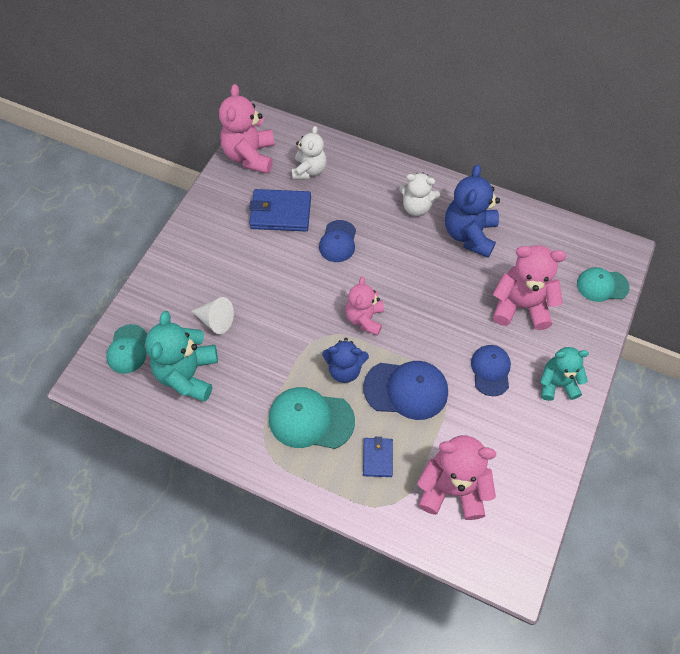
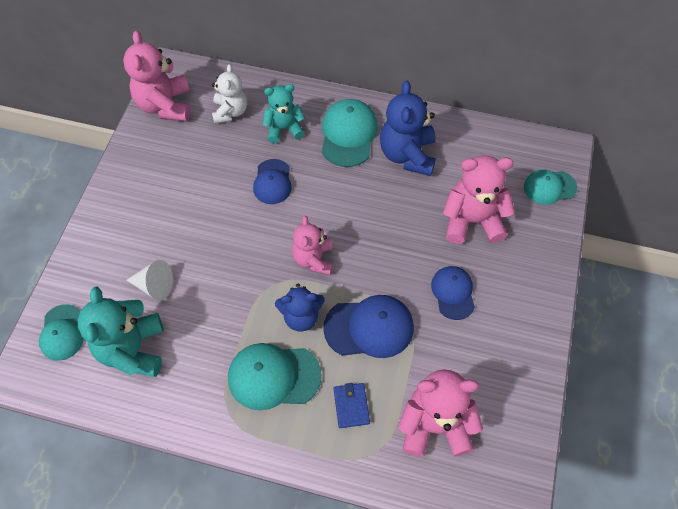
camera: 10 degrees left, 0 degrees up
blue wallet [249,189,311,231] -> none
white teddy bear [399,173,440,216] -> turquoise cap [322,99,378,167]
turquoise teddy bear [540,347,589,401] -> turquoise teddy bear moved to [263,84,305,143]

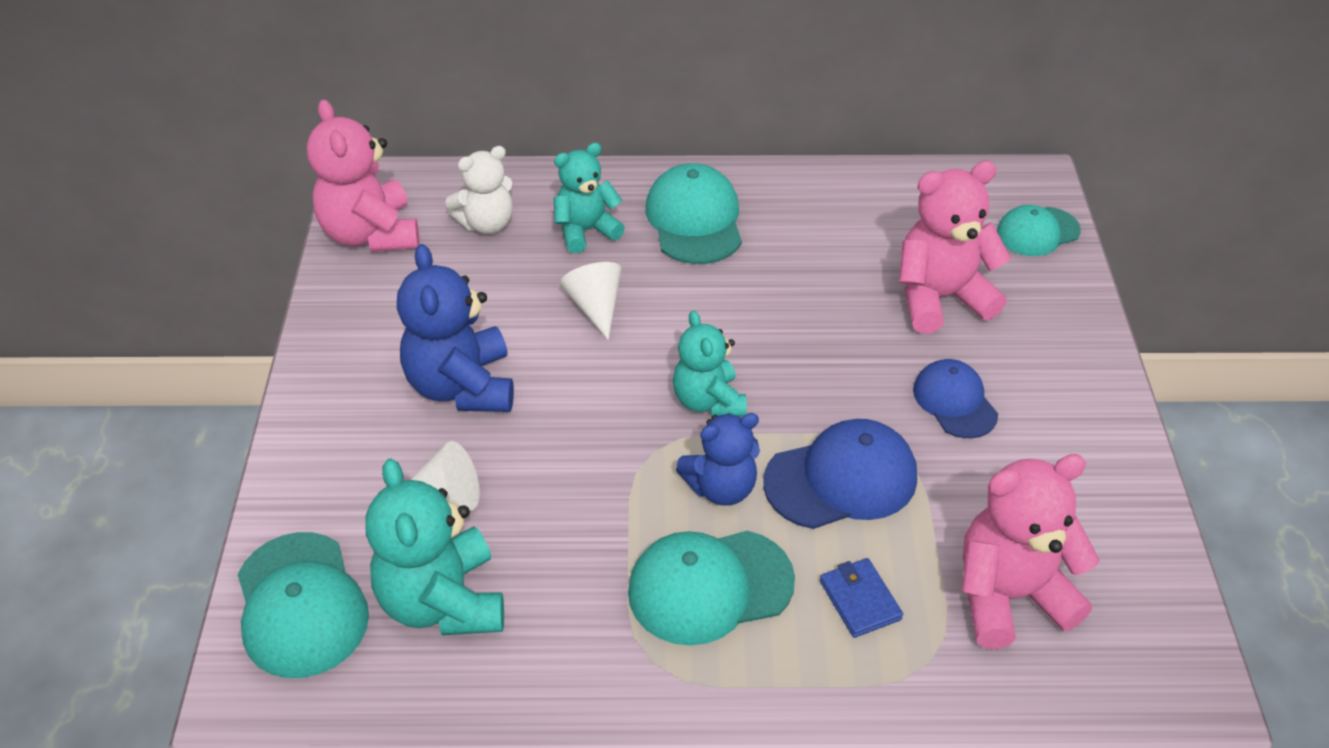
camera: 15 degrees left, 15 degrees down
turquoise cap [39,304,84,361] -> turquoise cap [237,532,369,678], size x1.53
white teddy bear [212,64,247,124] -> white teddy bear turned 75 degrees clockwise [446,146,513,234]
blue cap [253,159,292,204] -> white cone [560,262,622,340]
pink teddy bear [292,216,333,275] -> turquoise teddy bear [673,311,747,417]
blue teddy bear [380,81,436,176] -> blue teddy bear moved to [397,244,514,412]

